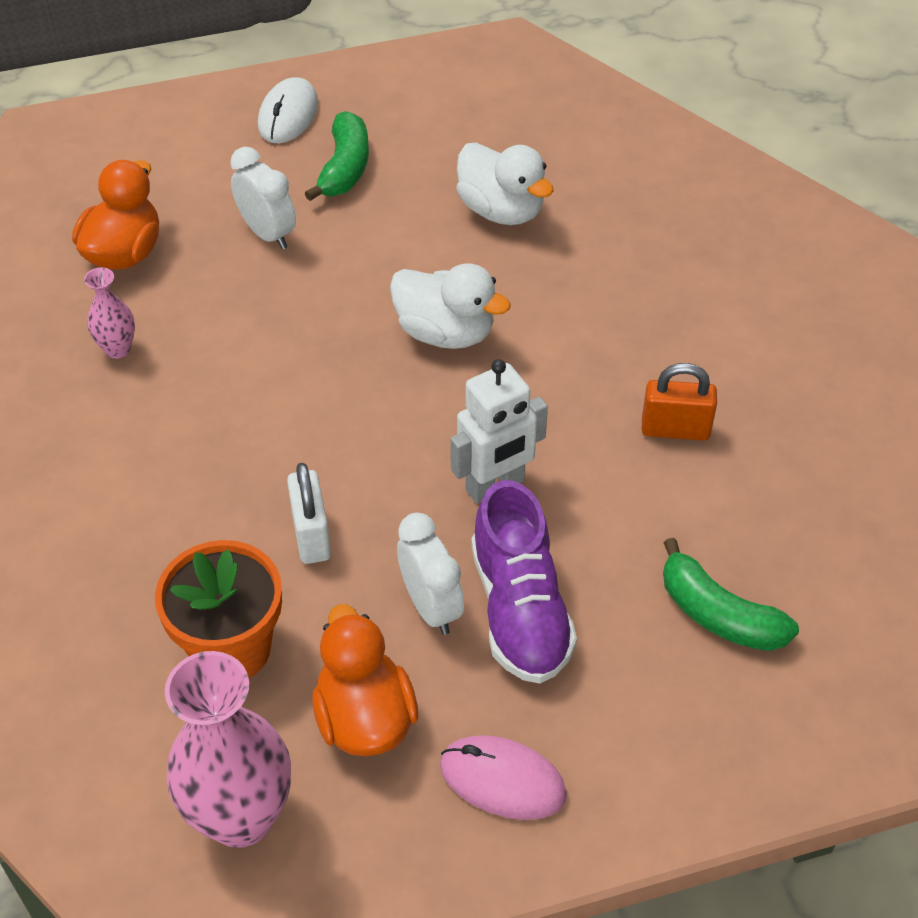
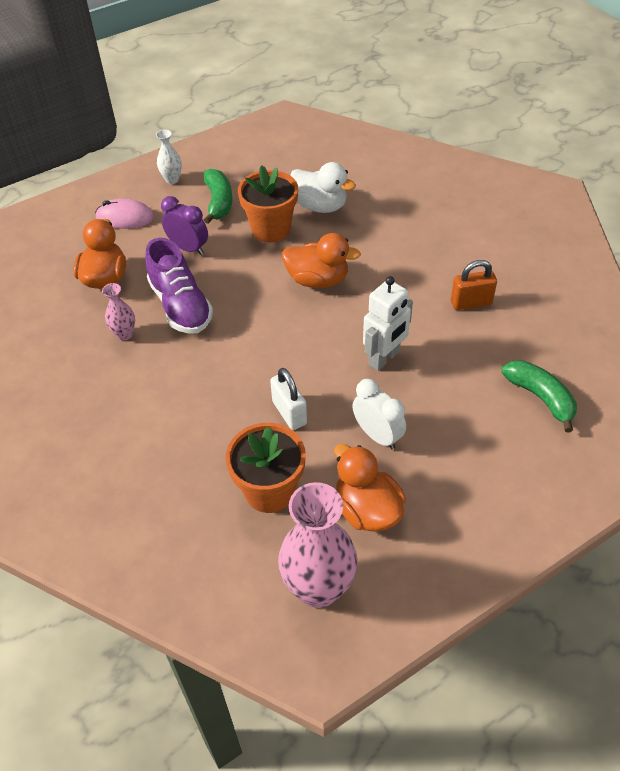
camera: 15 degrees left, 0 degrees up
white clock [230,147,296,249] -> purple clock [161,196,208,255]
white mouse [258,77,318,143] -> white vase [156,129,182,184]
white duck [390,263,511,349] -> orange duck [282,233,361,288]
pink mouse [440,735,567,820] -> pink mouse moved to [95,199,154,229]
purple shoe [471,480,577,684] -> purple shoe moved to [145,238,213,334]
green banana [663,538,799,651] -> green banana turned 150 degrees counterclockwise [502,360,577,432]
none -> orange flower pot [238,165,298,242]

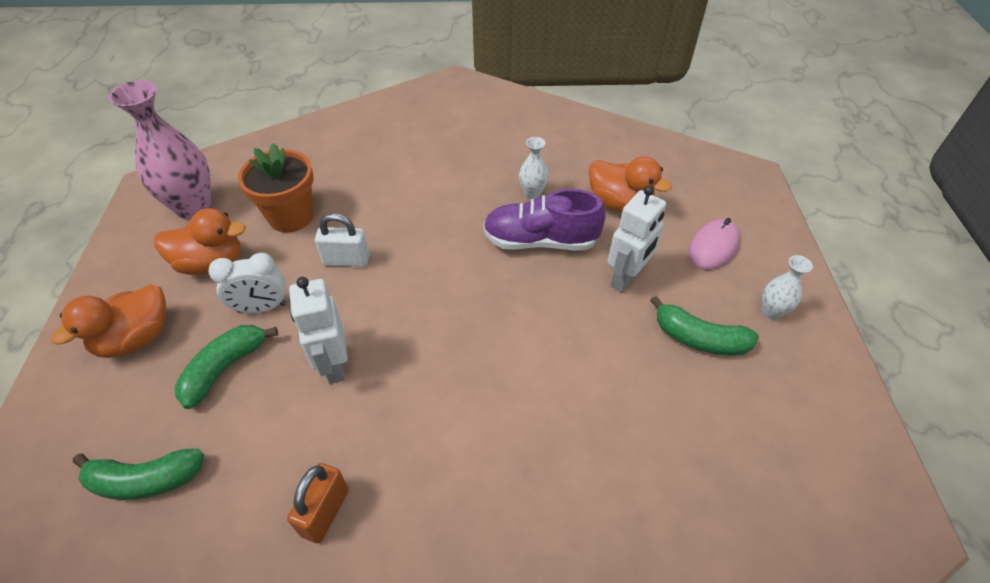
camera: 120 degrees right, 0 degrees up
pink vase [102,283,135,341] -> white vase [519,137,548,199]
purple clock [161,196,208,255] -> white robot [607,185,666,292]
orange flower pot [238,165,298,242] -> none
orange duck [282,233,361,288] -> orange duck moved to [51,284,166,358]
white duck [290,162,356,213] -> none
none -> green banana [175,325,278,409]

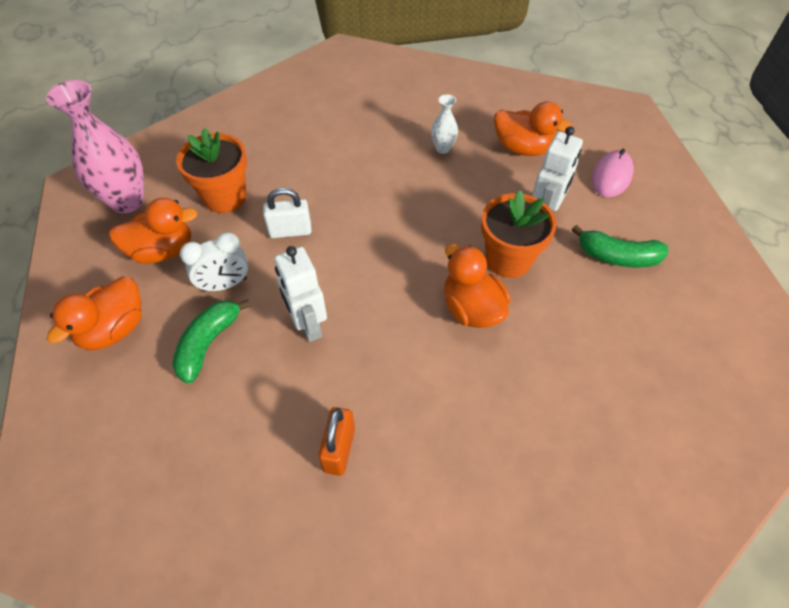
camera: 10 degrees left, 5 degrees up
green banana [73,449,204,500] -> none
purple shoe [483,189,606,250] -> none
white vase [762,255,813,320] -> none
none -> orange duck [444,244,510,328]
none -> orange flower pot [481,190,557,278]

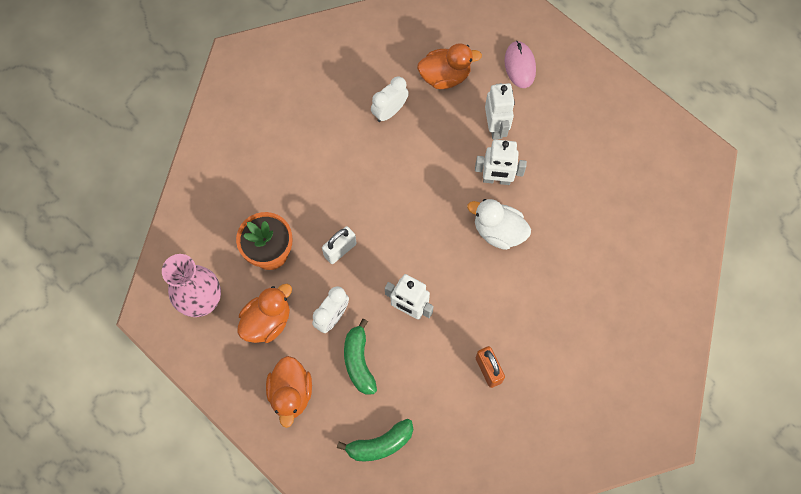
camera: 35 degrees left, 15 degrees up
white vase [431,94,458,154] -> white clock [371,76,409,122]
orange duck [444,244,510,328] -> white duck [467,199,531,250]
orange flower pot [481,190,557,278] -> white robot [475,139,527,185]
green banana [572,225,669,267] -> green banana moved to [337,419,413,461]

